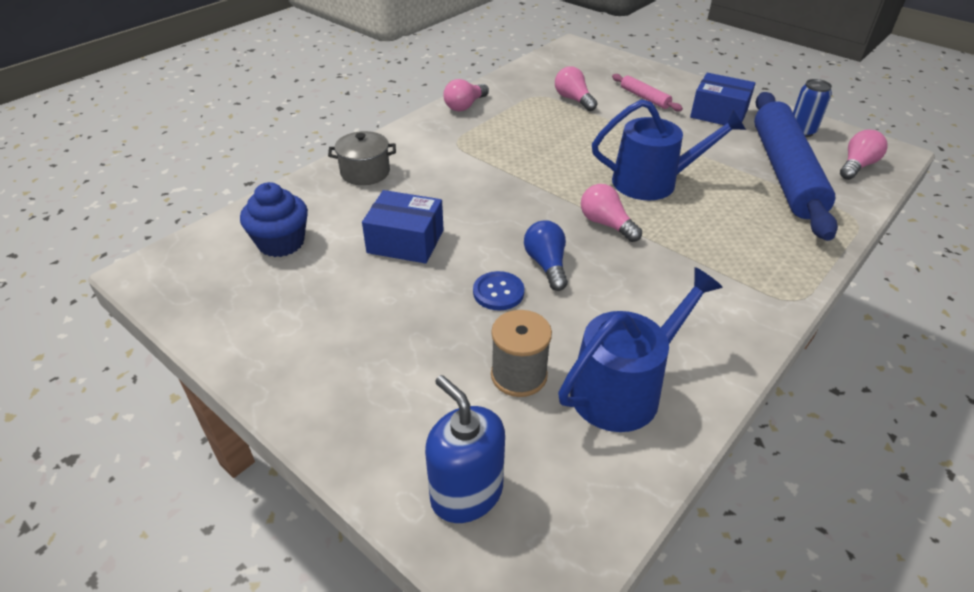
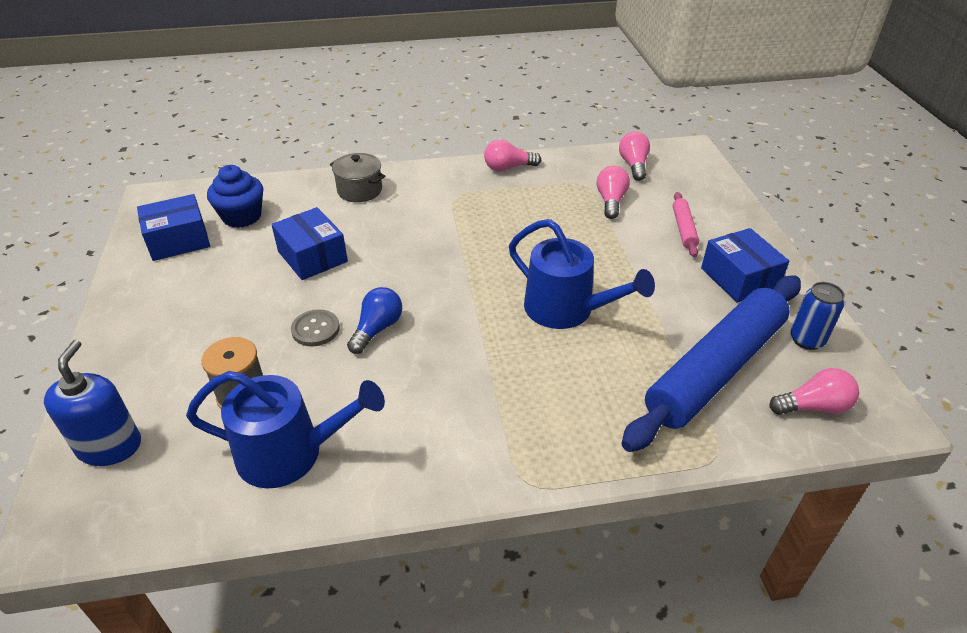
camera: 40 degrees right, 0 degrees up
blue button [473,271,524,310] -> grey button [291,309,340,346]
pink light bulb [581,184,642,242] -> pink light bulb moved to [619,132,650,181]
none -> blue box [137,194,210,261]

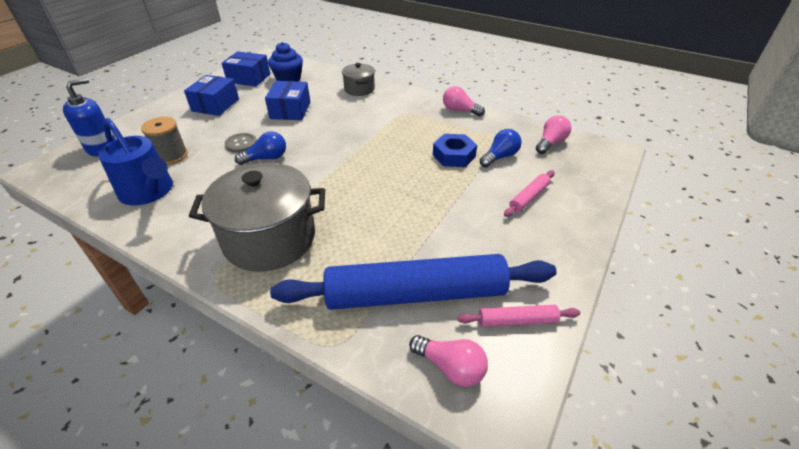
camera: 40 degrees right, 0 degrees up
blue watering can [509,219,655,329] -> none
pink light bulb [597,166,630,219] -> blue light bulb [480,129,521,168]
blue box [701,228,789,303] -> blue box moved to [184,75,239,116]
blue can [790,282,845,350] -> pink rolling pin [458,305,580,327]
none -> grey pot [189,163,325,272]
none -> blue nut [433,134,477,167]

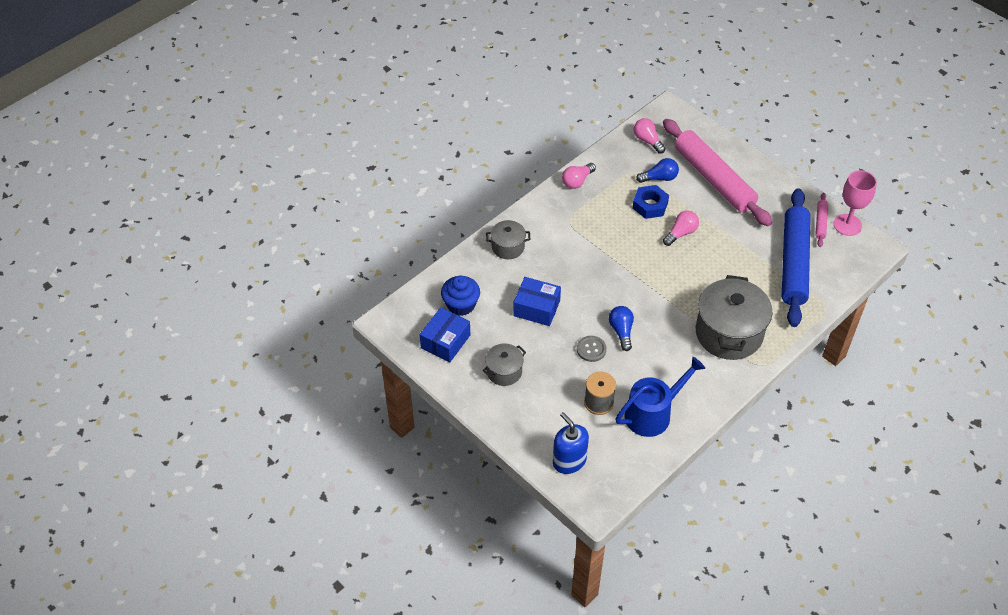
camera: 75 degrees left, 10 degrees up
blue box [184,75,239,116] -> grey pot [483,343,526,386]
pink light bulb [409,335,488,387] -> pink light bulb moved to [663,210,699,246]
blue light bulb [480,129,521,168] -> blue light bulb turned 105 degrees clockwise [636,158,679,183]
pink rolling pin [504,170,555,217] -> pink rolling pin [663,119,772,226], size x2.40
none -> pink goblet [833,170,877,236]

